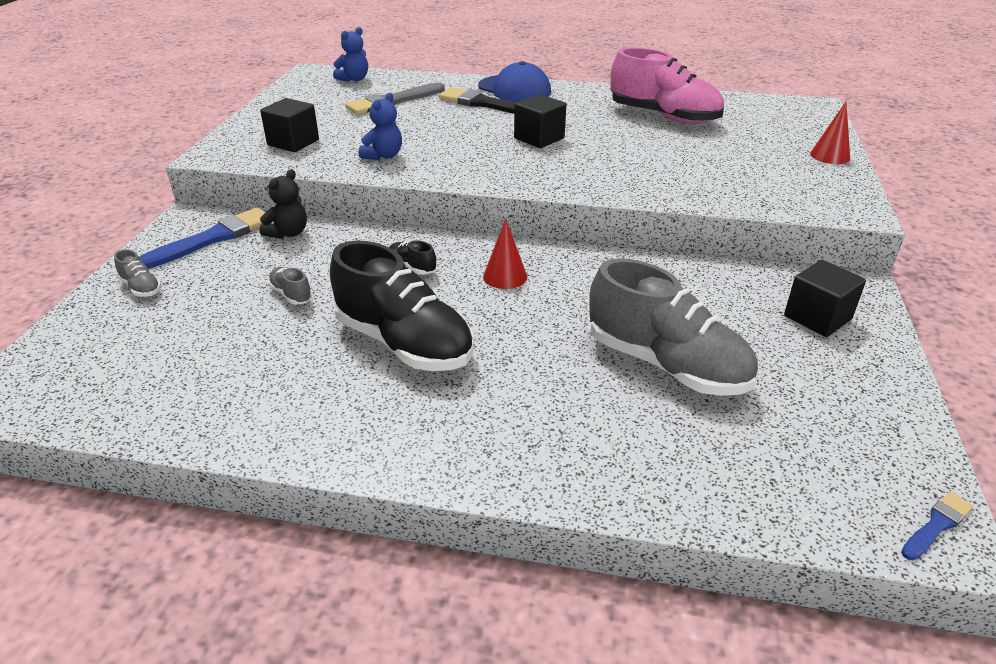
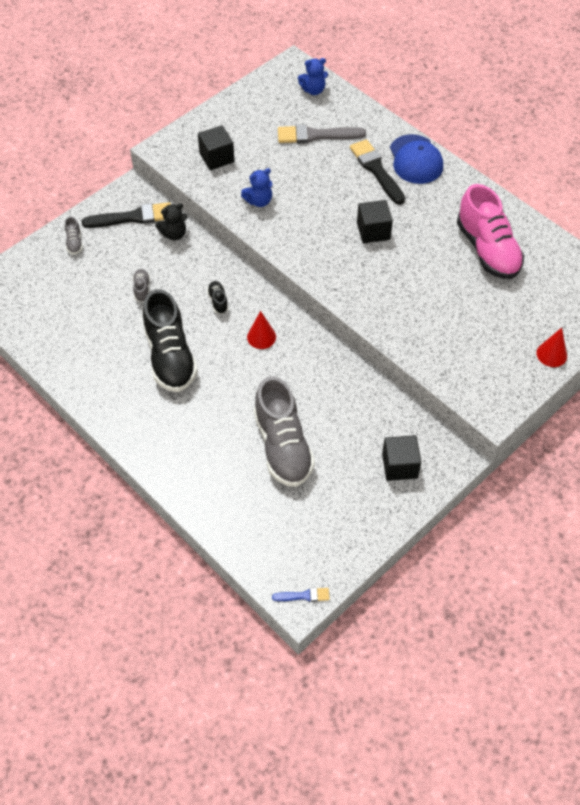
camera: 35 degrees right, 20 degrees up
blue brush [139,207,266,269] -> black brush [81,202,171,228]

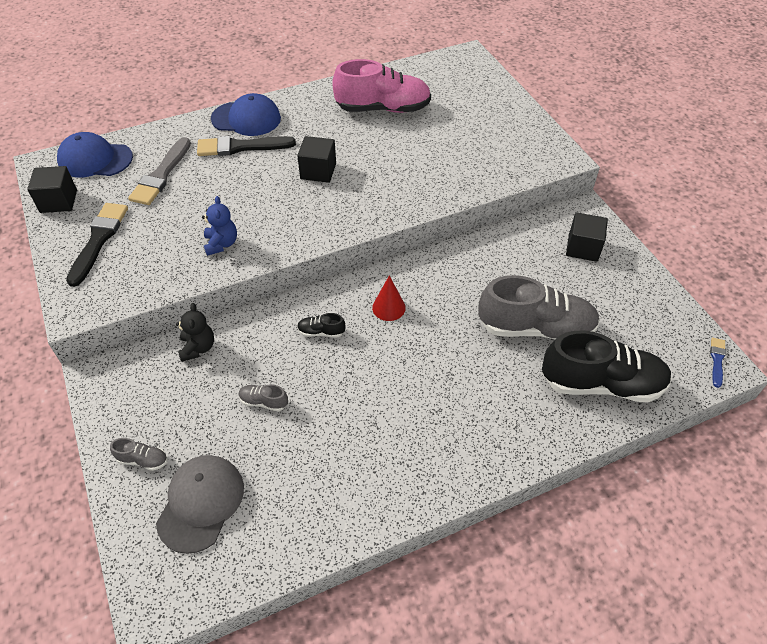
camera: 70 degrees left, 5 degrees down
black brush [81,202,171,228] -> black brush moved to [66,203,128,287]
black shoe [143,289,198,392] -> black shoe moved to [542,330,672,403]
black cube [198,125,234,170] -> black cube moved to [27,166,77,213]
blue teddy bear [298,58,328,95] -> blue cap [57,132,133,177]
red cone [536,328,567,367] -> none
none -> grey cap [156,455,244,554]

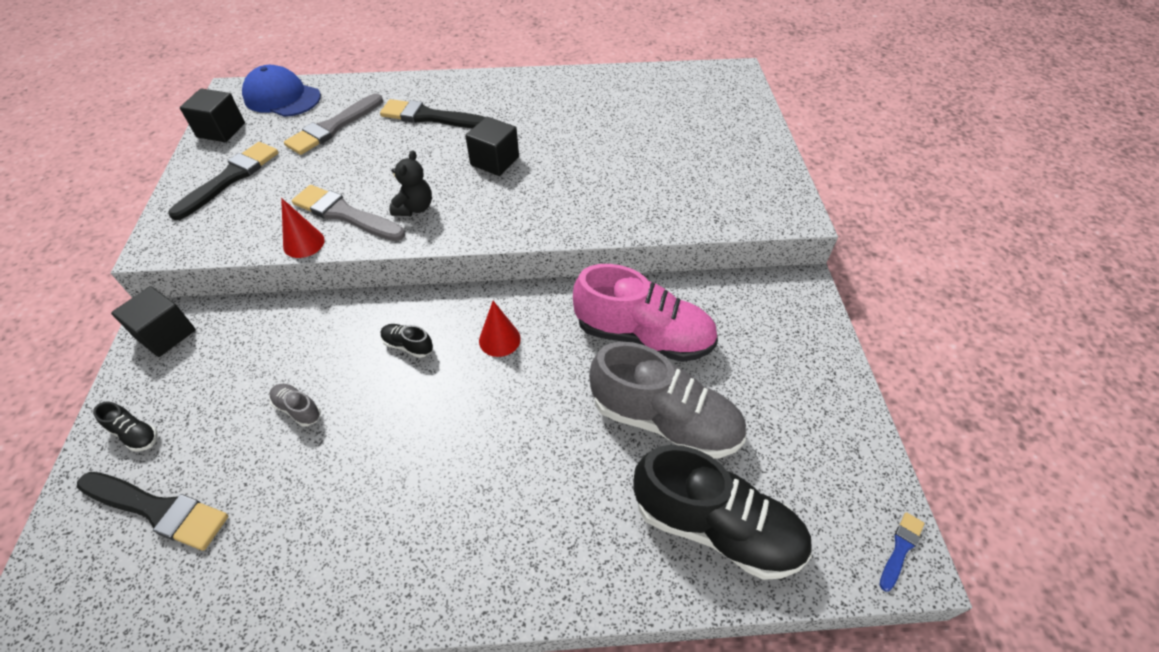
camera: 20 degrees right, 0 degrees up
grey shoe [110,438,167,471] -> black shoe [93,402,158,451]
grey cap [156,455,244,554] -> black brush [77,472,228,551]
black teddy bear [176,303,214,362] -> black teddy bear moved to [389,150,432,216]
blue teddy bear [202,196,237,256] -> grey brush [292,185,405,241]
blue cap [211,93,281,136] -> none
pink shoe [332,59,431,113] -> pink shoe moved to [573,264,718,362]
black cube [566,212,608,262] -> black cube moved to [111,286,196,357]
none -> red cone [281,198,325,258]

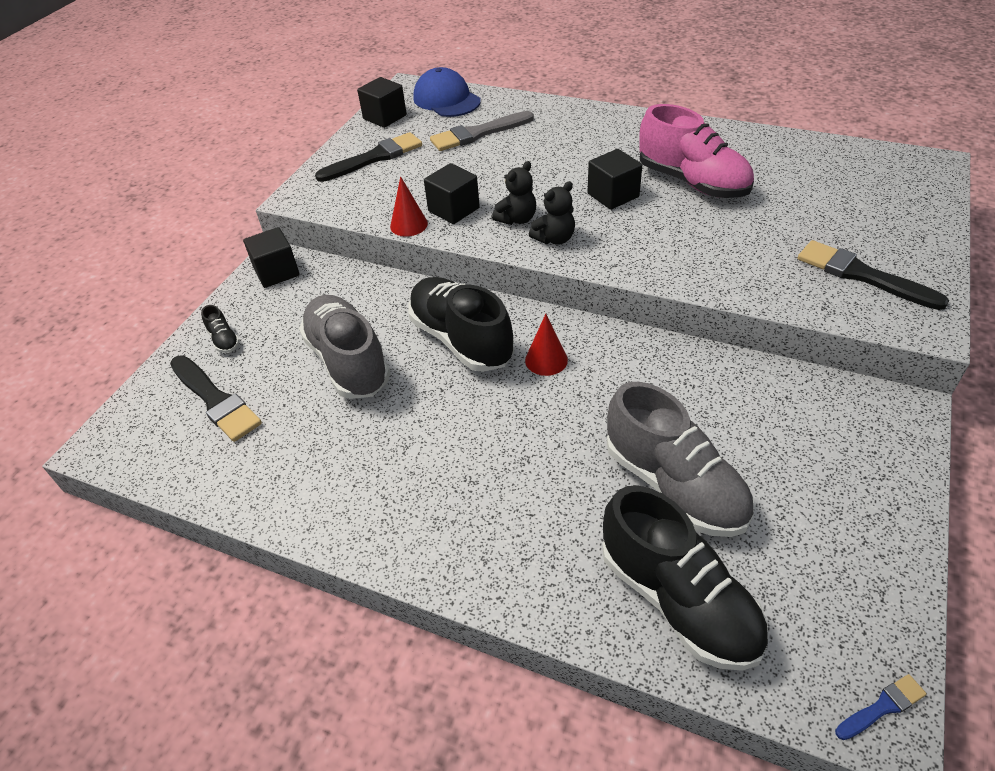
camera: 30 degrees right, 5 degrees down
grey shoe [269,384,321,426] -> grey shoe [299,295,390,399], size x2.45
grey brush [292,185,405,241] -> black cube [424,163,480,224]
black brush [380,99,485,129] -> black brush moved to [798,240,949,310]
black shoe [381,324,433,358] -> black shoe [408,277,514,372], size x2.45
pink shoe [573,264,718,362] -> pink shoe moved to [639,104,754,198]
none -> black teddy bear [529,181,575,245]

